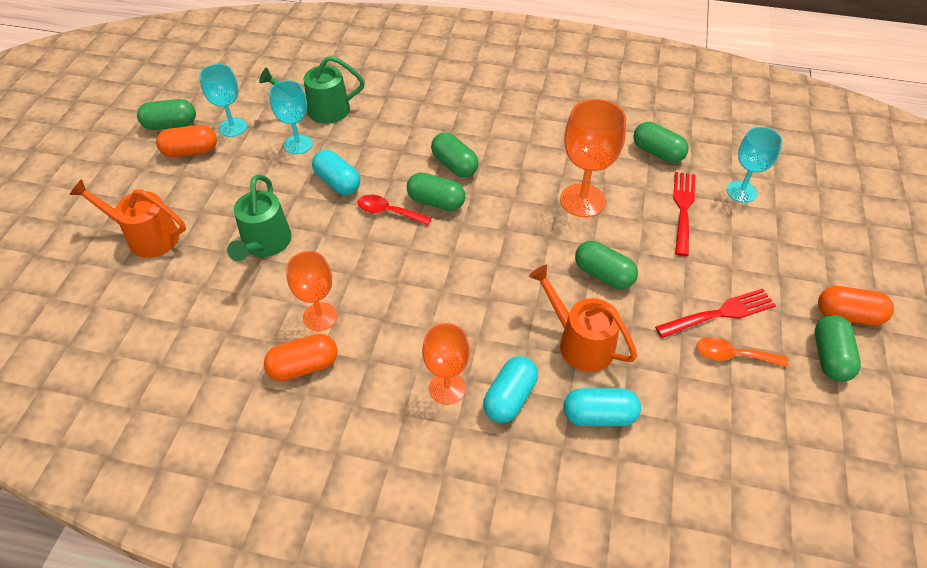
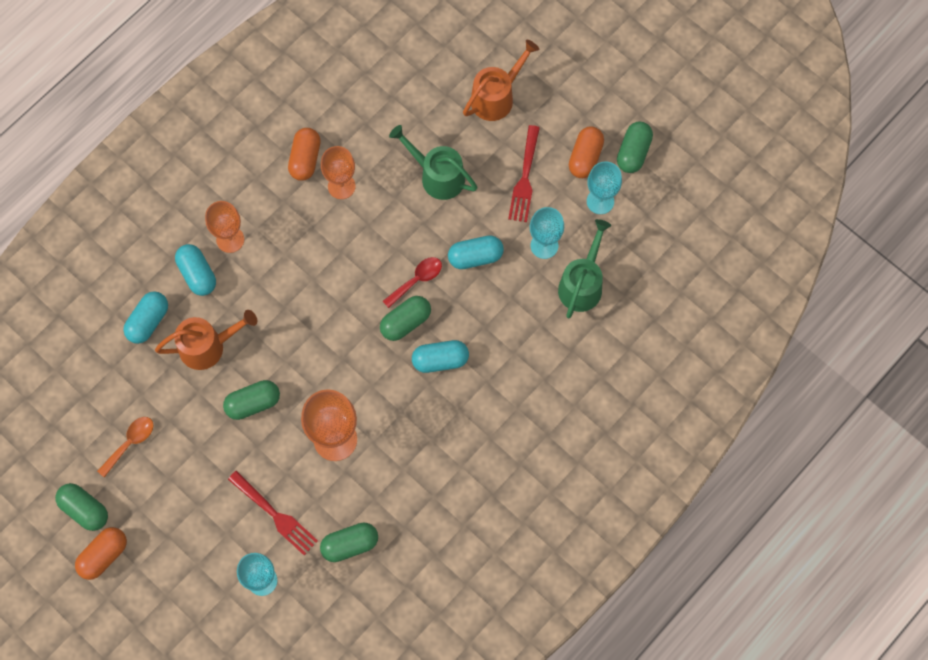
camera: 120 degrees right, 20 degrees up
green capsule [431,132,479,177] -> turquoise capsule [412,340,469,373]
red fork [655,288,776,338] -> red fork moved to [508,125,540,222]

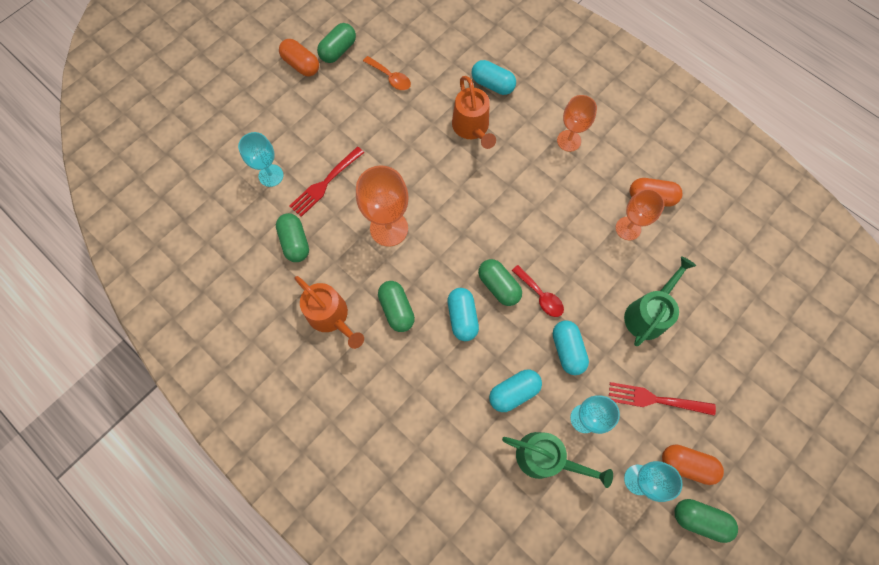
camera: 90 degrees right, 0 degrees up
turquoise capsule [175,244,216,296] -> turquoise capsule moved to [489,369,542,412]
green capsule [223,380,280,420] -> green capsule moved to [378,281,415,332]
orange watering can [463,40,540,121] -> orange watering can moved to [294,276,364,349]

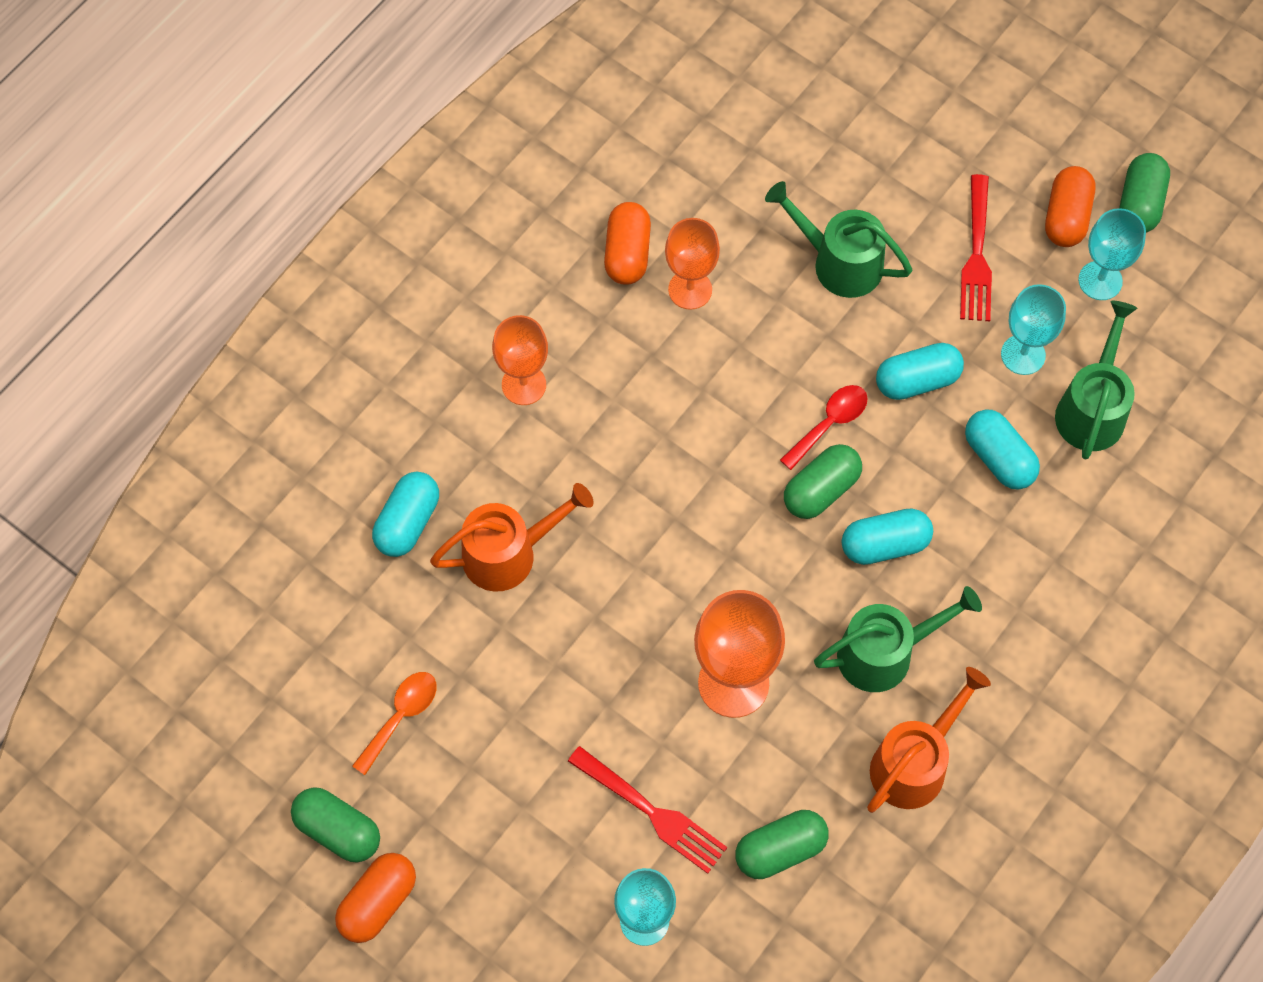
camera: 95 degrees left, 5 degrees down
green capsule [378,281,415,332] -> green watering can [814,586,982,692]

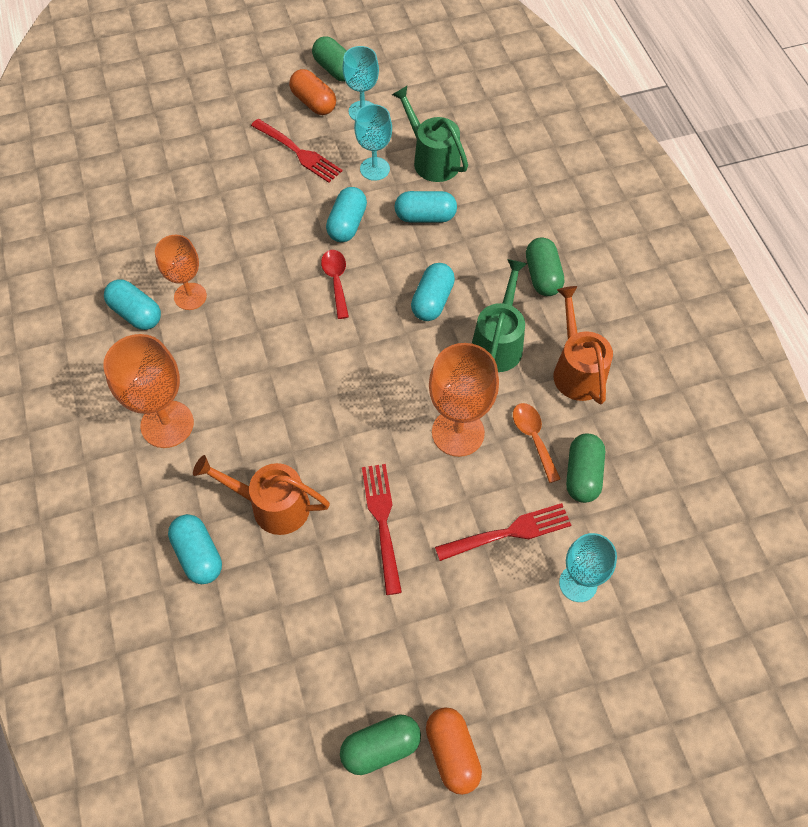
camera: 55 degrees left, 5 degrees down
orange spoon [352,672,437,775] -> orange spoon moved to [513,403,561,483]
orange watering can [430,483,594,591] -> orange watering can turned 90 degrees counterclockwise [193,455,330,535]
orange goblet [492,315,548,405] -> orange goblet [103,334,194,448], size x1.50
orange capsule [604,202,651,285] -> turquoise capsule [104,279,161,330]
green watering can [765,181,912,298] -> none
green capsule [784,444,862,519] -> green capsule moved to [526,237,564,296]
none -> red fork [362,464,402,595]

